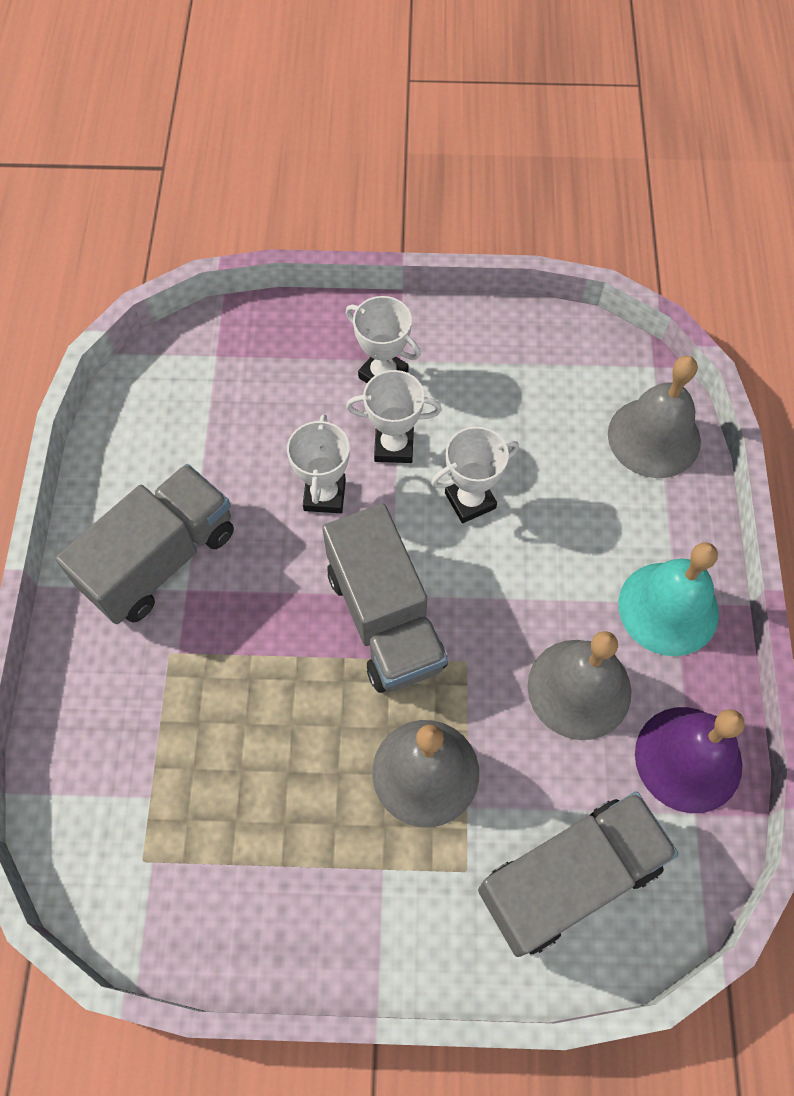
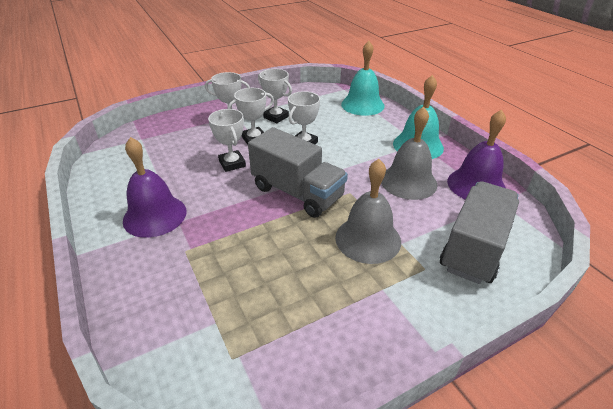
camera: 30 degrees left, 25 degrees down
grey truck [56,464,234,624] -> purple bell [123,137,186,238]
grey bell [608,356,701,478] -> turquoise bell [341,41,385,116]
none -> white trophy [258,69,292,123]

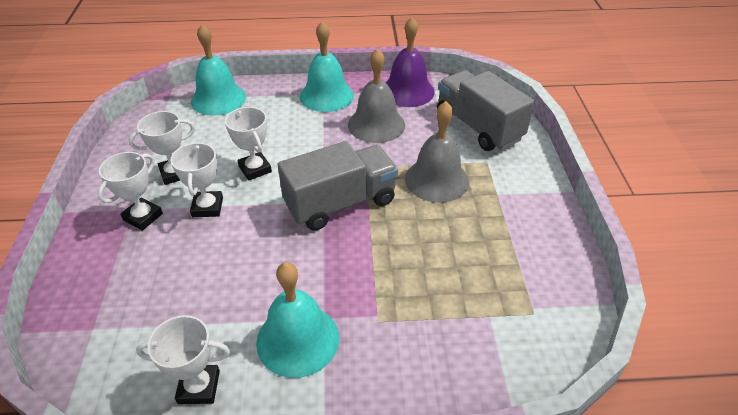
camera: 65 degrees left, 5 degrees up
purple bell [123,137,186,238] -> turquoise bell [256,262,339,378]
white trophy [208,109,246,172] -> white trophy moved to [136,315,230,404]

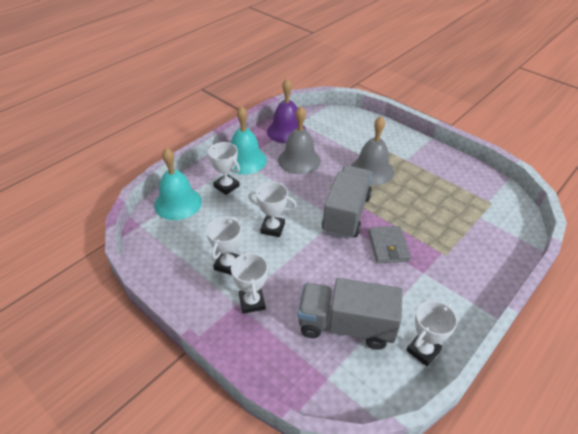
camera: 45 degrees left, 0 degrees up
white trophy [170,142,223,217] -> white trophy moved to [208,142,240,195]
turquoise bell [256,262,339,378] -> none
grey truck [437,70,535,151] -> grey truck moved to [298,278,403,350]
none -> grey wallet [368,226,411,263]

